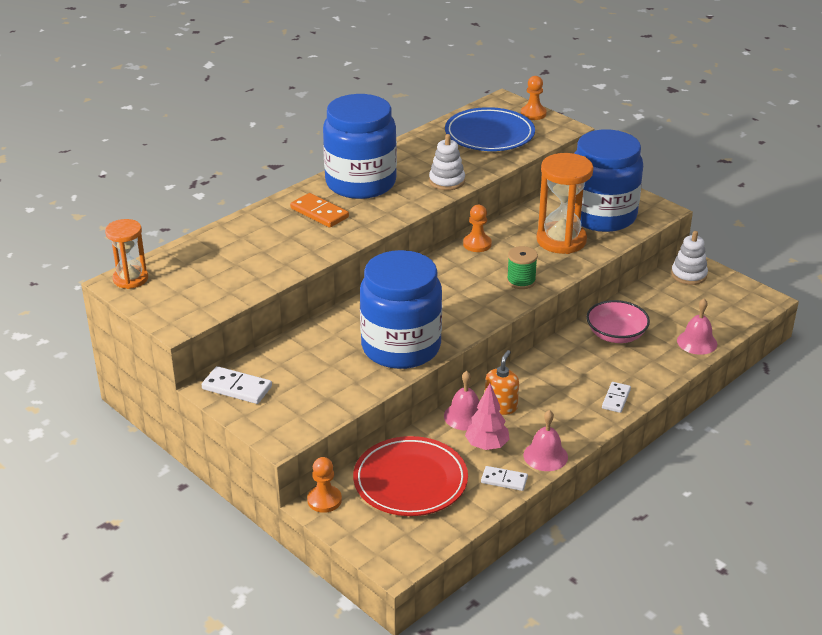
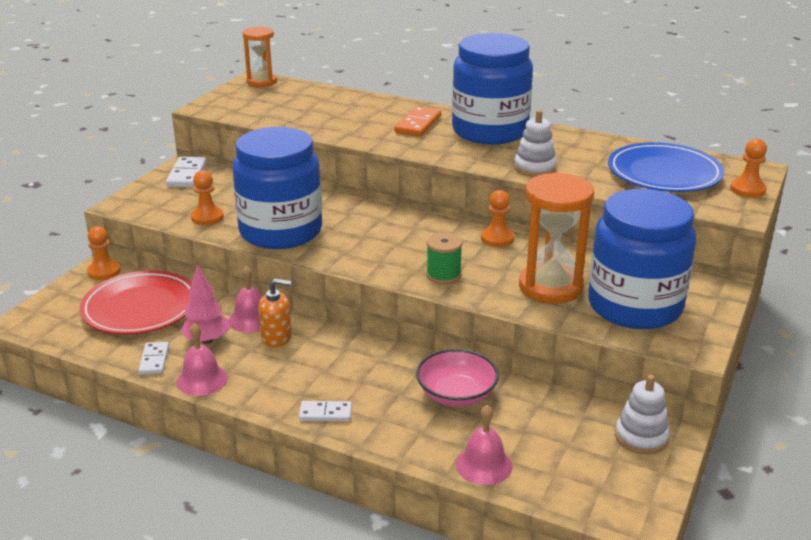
camera: 70 degrees right, 5 degrees down
none -> orange pawn [191,170,224,225]

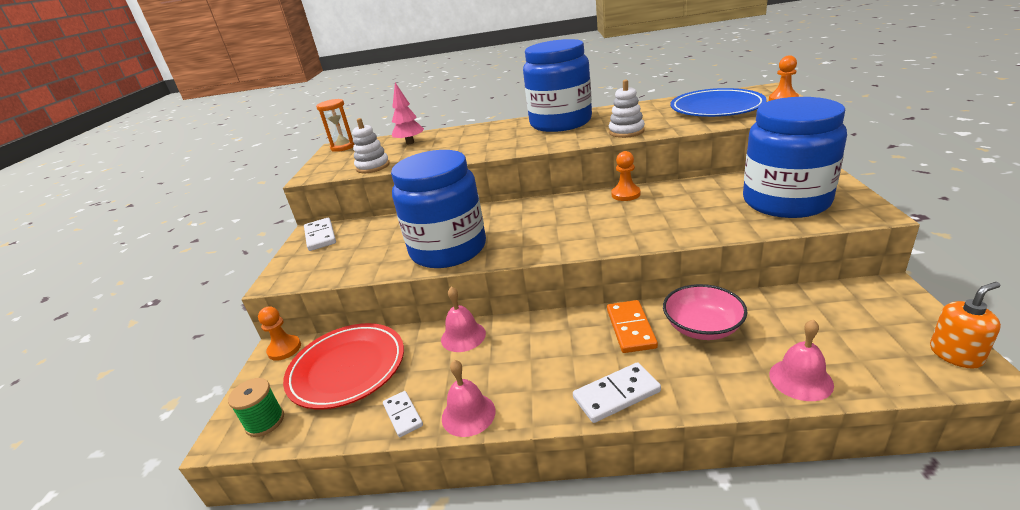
camera: 20 degrees left, 0 degrees up
pink tree [180,265,229,344] -> pink tree moved to [392,82,424,144]
orange pawn [191,170,224,225] -> none
orange soap dispenser [258,278,292,347] -> orange soap dispenser moved to [930,282,1001,369]
white domino [299,401,352,421] -> white domino [573,362,661,423], size x1.50
orange domino [394,106,441,137] -> orange domino moved to [607,300,658,353]
green spool [426,233,462,284] -> green spool moved to [228,378,284,437]
orange hourglass [519,172,594,304] -> none
white stacking toy [615,375,670,454] -> white stacking toy moved to [352,118,390,173]

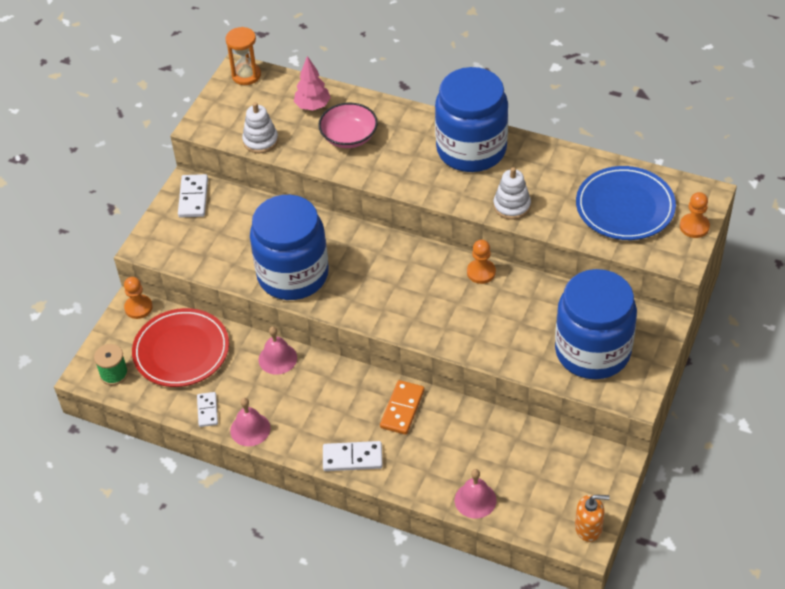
camera: 20 degrees right, 20 degrees up
pink bowl [663,284,747,340] -> pink bowl moved to [318,103,378,148]

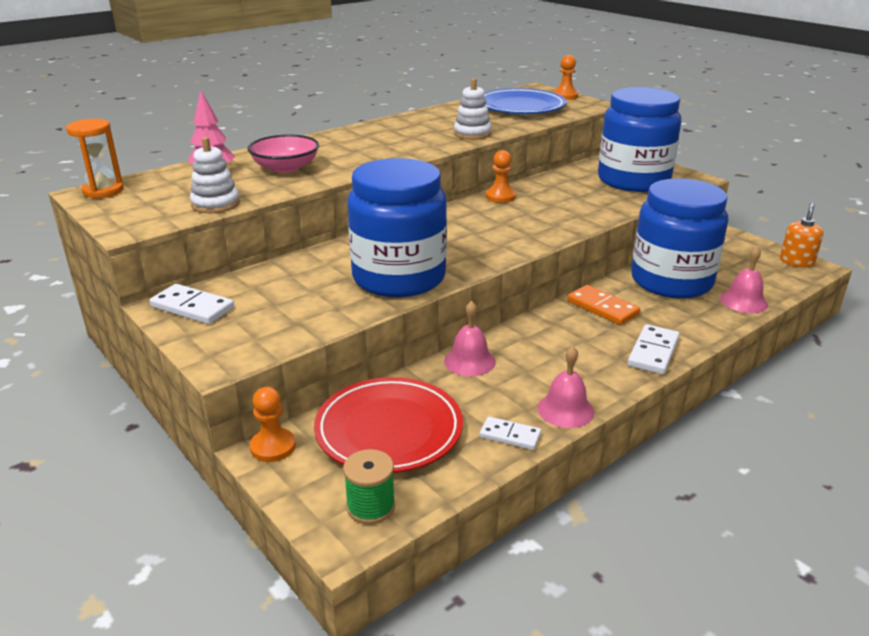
camera: 65 degrees left, 20 degrees down
blue jar [435,67,508,172] -> blue jar moved to [631,178,728,299]

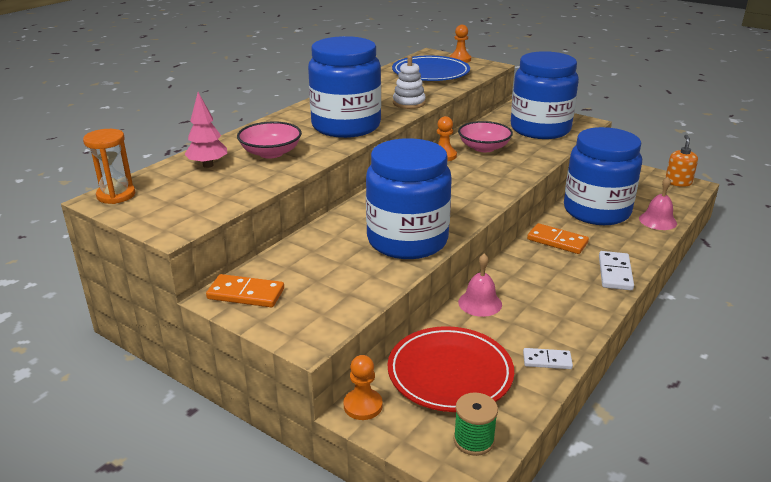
camera: 15 degrees left, 0 degrees up
white domino [150,284,234,324] -> orange domino [206,274,284,307]
white stacking toy [190,137,240,213] -> none
pink bell [537,346,594,428] -> none
none -> blue jar [308,36,381,138]
none -> pink bowl [458,121,513,152]

